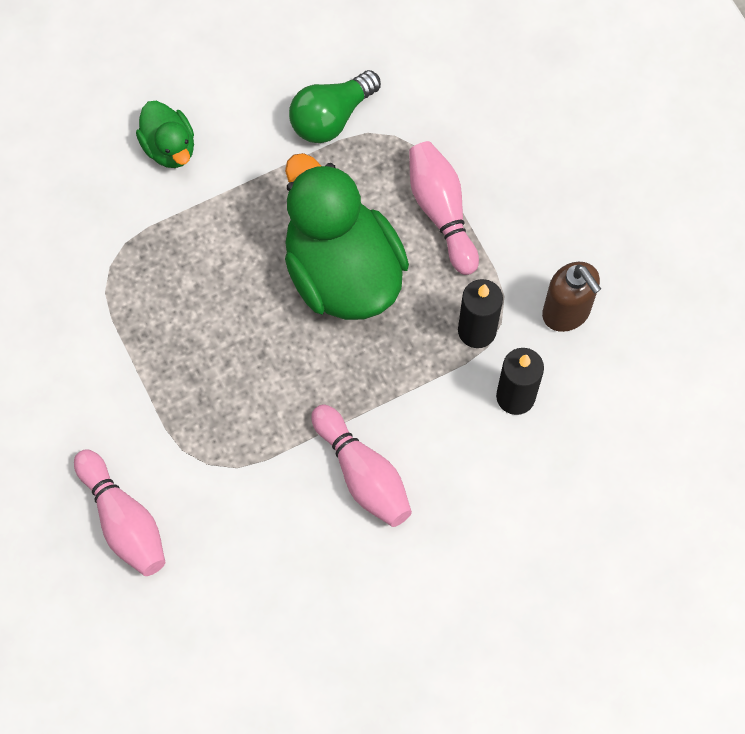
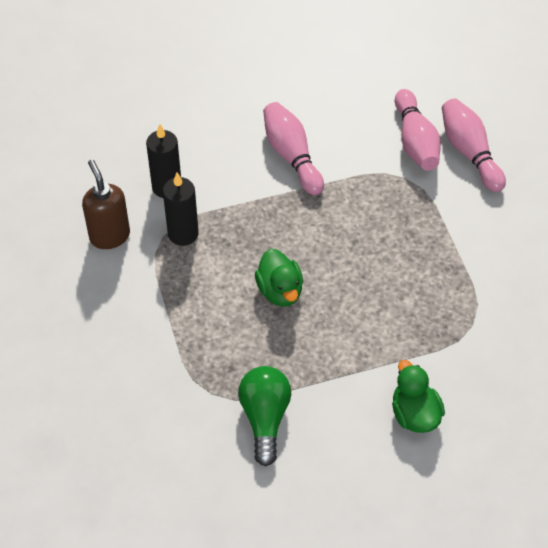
camera: 170 degrees left, 15 degrees down
green duck [285,153,409,320] -> green duck [255,249,303,307], size x0.49
green light bulb [289,70,381,143] -> green light bulb turned 60 degrees counterclockwise [238,366,291,466]
pink bowling pin [409,141,479,275] -> pink bowling pin moved to [395,89,441,170]

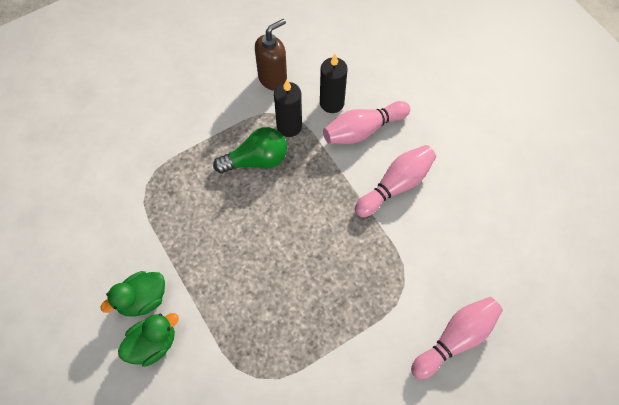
camera: 75 degrees right, 10 degrees up
green light bulb [238,366,291,466] -> green light bulb moved to [213,127,287,173]
green duck [255,249,303,307] -> green duck moved to [100,271,165,317]
pink bowling pin [395,89,441,170] -> pink bowling pin moved to [323,101,410,144]

